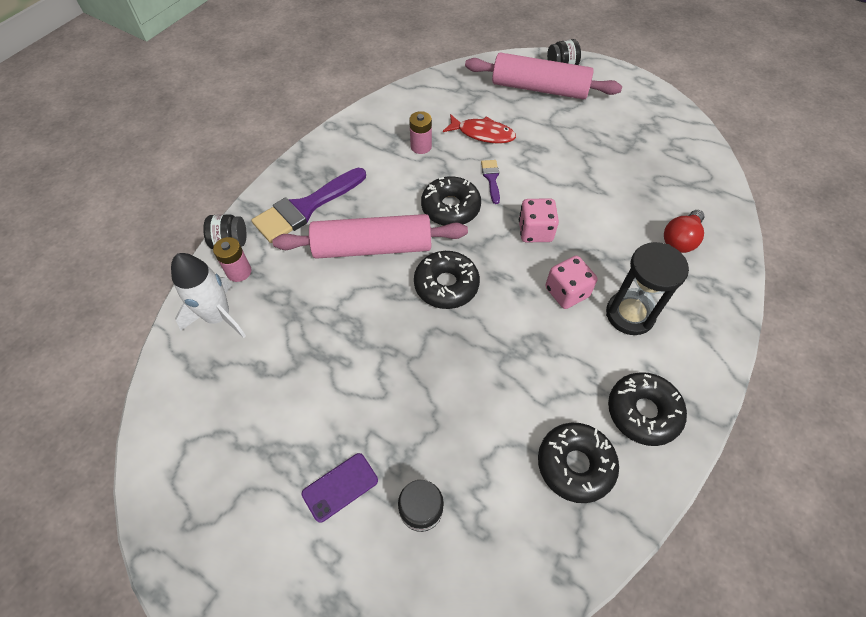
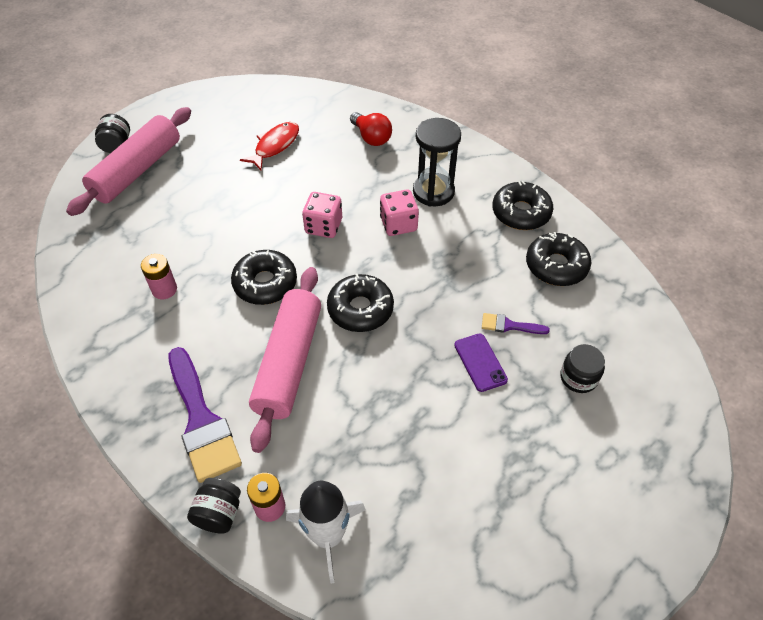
camera: 75 degrees left, 5 degrees down
purple phone [302,453,378,523] -> purple phone moved to [454,333,508,392]
red fish [443,114,516,144] -> red fish moved to [240,122,299,170]
purple brush [481,160,500,204] -> purple brush moved to [482,313,550,334]

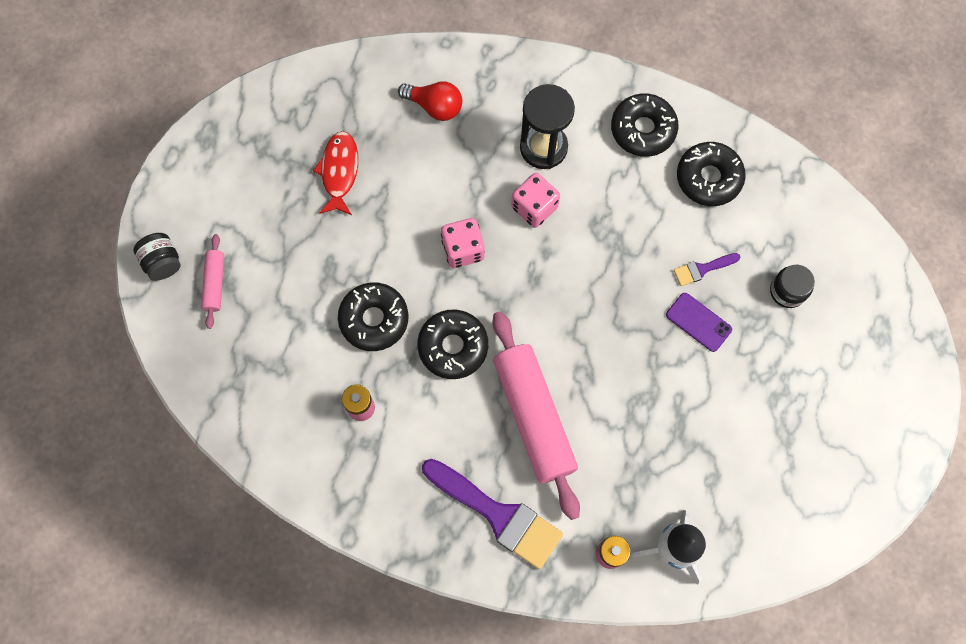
camera: 30 degrees left, 20 degrees up
pink rolling pin [66,107,191,216] -> pink rolling pin [201,234,224,329], size x0.46
black jar [187,478,241,534] -> none
black donut [327,274,394,332] -> black donut moved to [338,282,409,351]

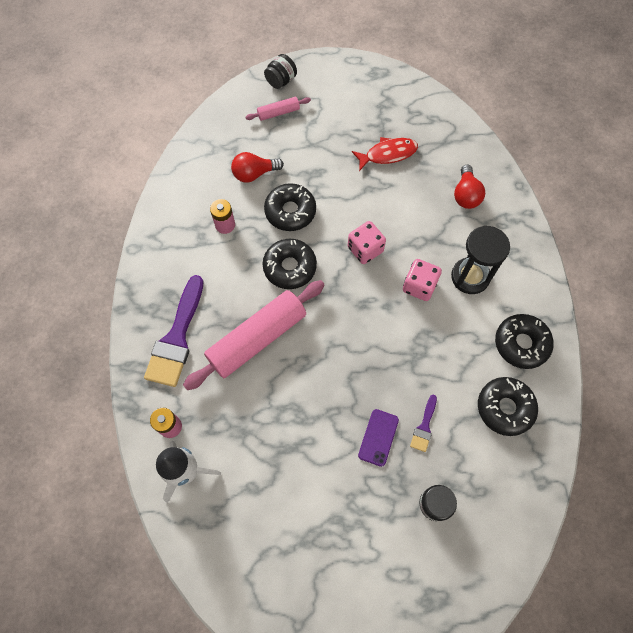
camera: 70 degrees right, 5 degrees down
purple brush [674,253,740,286] -> purple brush turned 120 degrees counterclockwise [410,395,437,452]
none -> red light bulb [231,152,284,183]

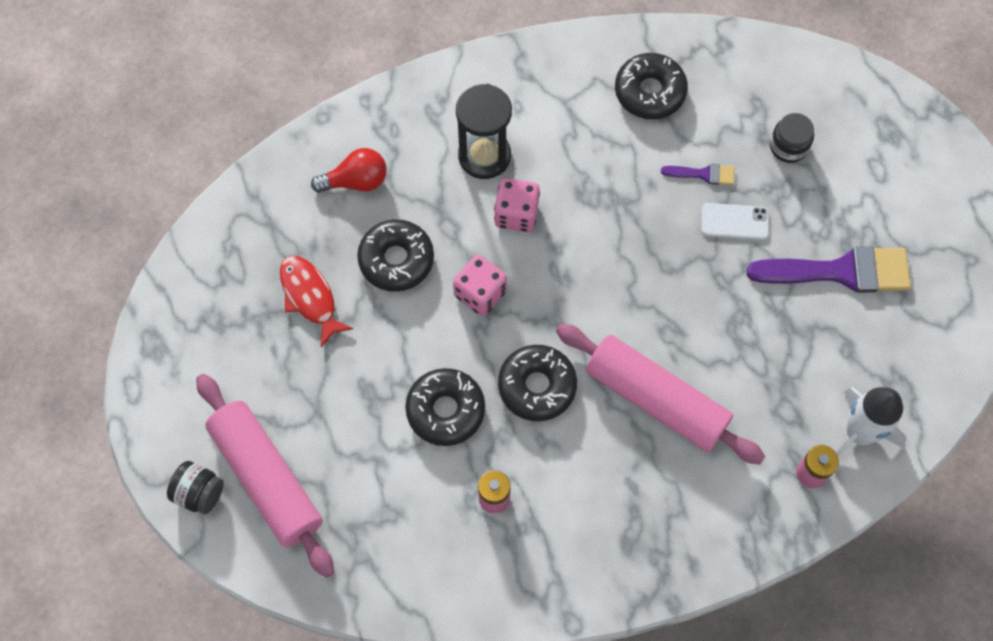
camera: 105 degrees left, 0 degrees up
purple brush [144,275,204,387] -> purple brush moved to [746,246,911,293]
red light bulb [231,152,284,183] -> none
pink rolling pin [246,97,311,121] -> pink rolling pin [196,374,334,578], size x2.15
purple phone [358,409,399,467] -> white phone [701,203,769,240]
black donut [495,314,554,369] -> black donut moved to [357,219,434,292]

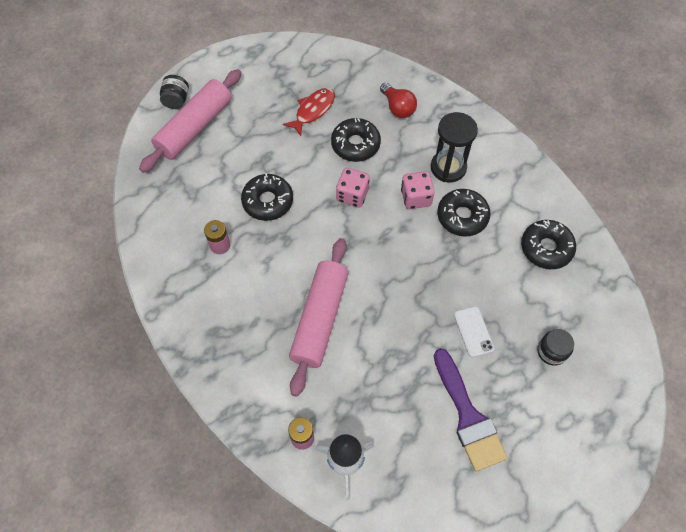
camera: 70 degrees right, 5 degrees down
black donut [498,345,577,421] -> black donut moved to [437,189,491,237]
purple brush [661,163,735,185] -> none

